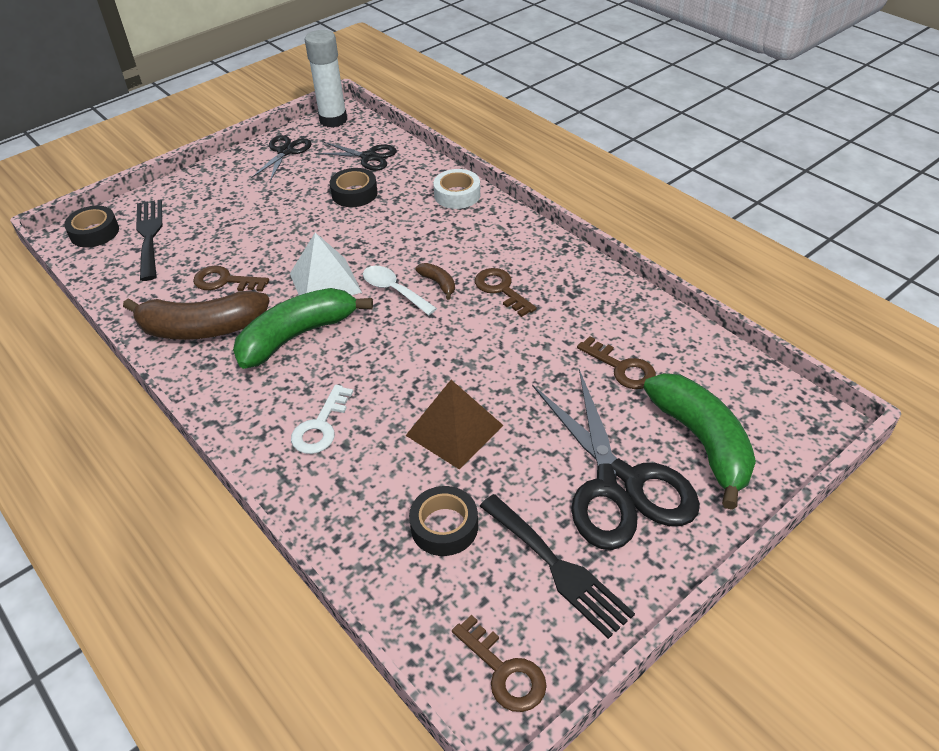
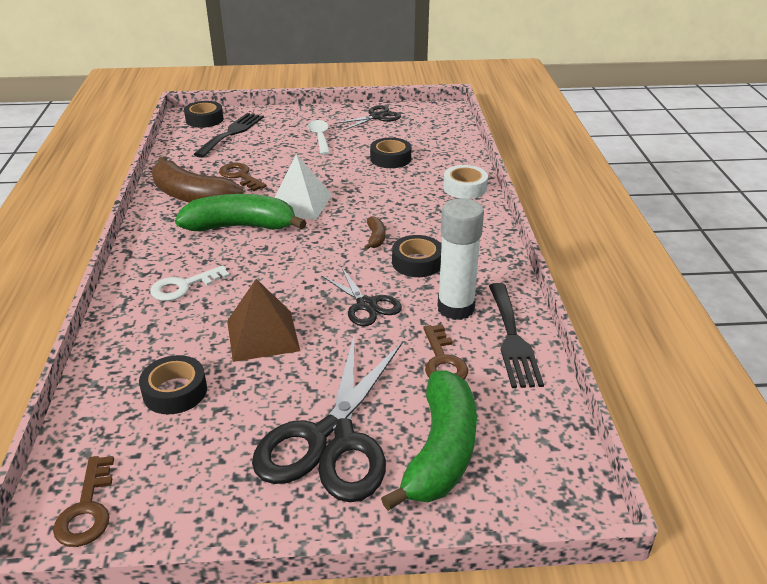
camera: 35 degrees right, 10 degrees down
white glue stick [305,30,347,128] -> white glue stick moved to [437,198,484,320]
black scissors [316,142,397,171] -> black scissors moved to [321,266,402,326]
white spoon [363,266,437,315] -> white spoon moved to [308,120,330,155]
brown key [475,268,537,317] -> black tape [392,235,442,277]
black fork [480,494,635,639] -> black fork moved to [489,283,544,388]

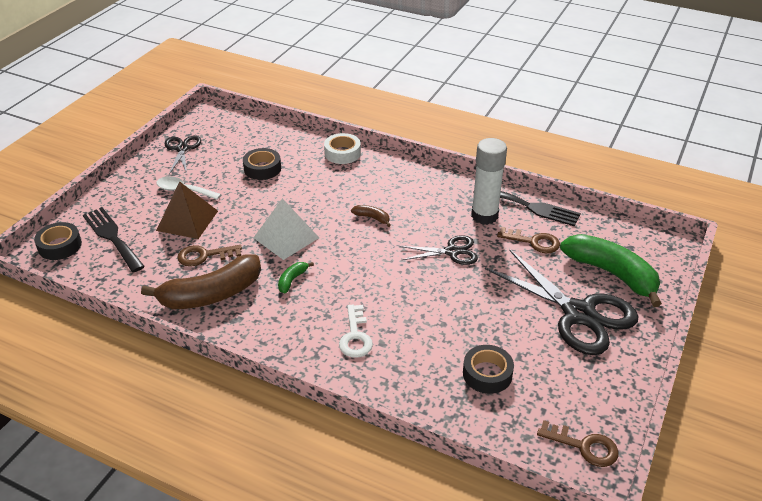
camera: 60 degrees left, 5 degrees up
green banana [175,194,307,232] -> green banana [278,262,314,293], size x0.42
brown pyramid [227,279,300,362] -> brown pyramid moved to [156,181,218,239]
black tape [392,235,442,277] -> none

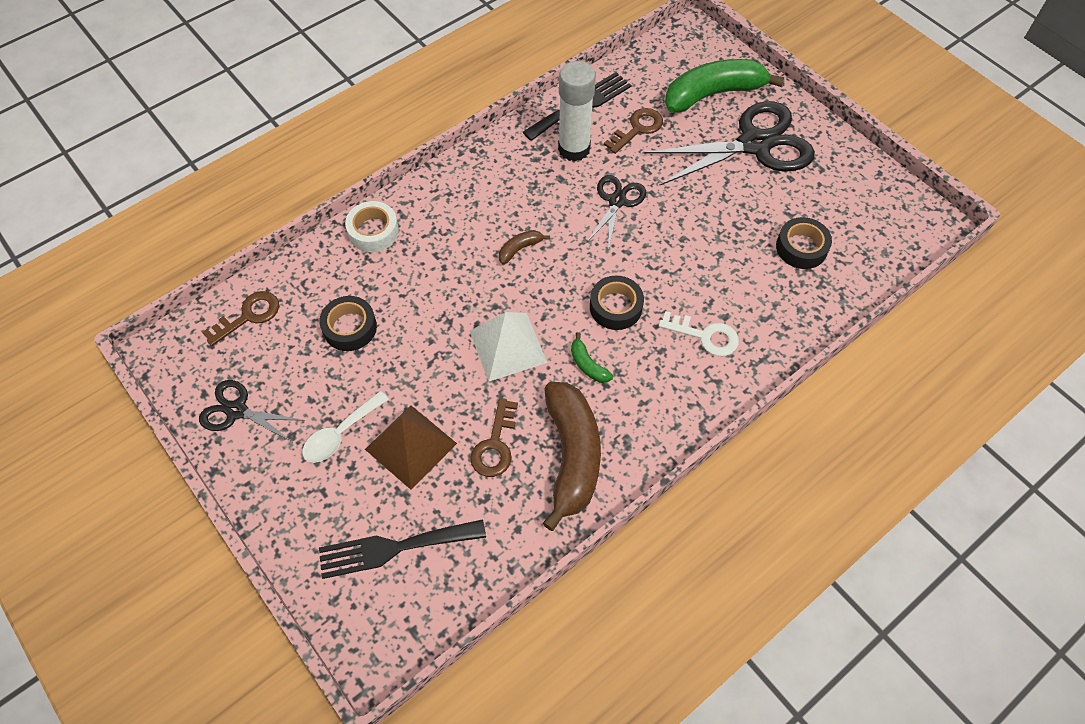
camera: 65 degrees left, 20 degrees up
black tape [34,222,82,260] -> black tape moved to [590,276,644,330]
brown key [537,420,618,467] -> brown key moved to [202,291,279,346]

